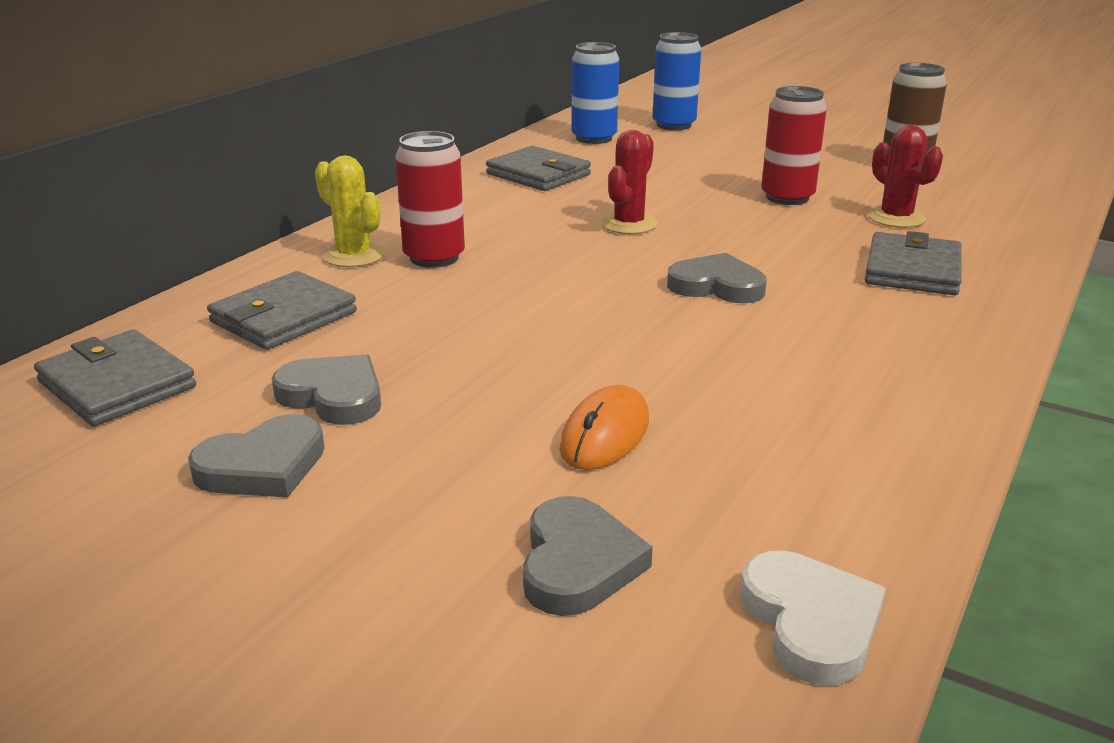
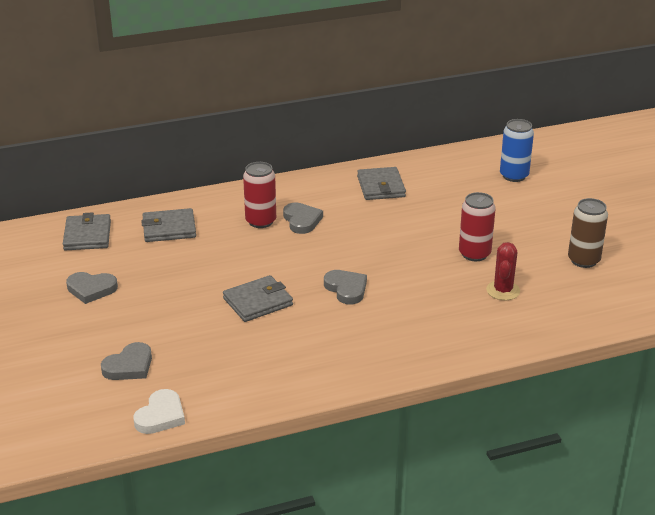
camera: 40 degrees right, 5 degrees up
grey heart [271,354,381,425] -> grey heart moved to [283,202,323,234]
yellow cactus [315,156,384,267] -> none
orange mouse [559,385,649,470] -> none
blue can [571,42,619,144] -> none
red cactus [601,130,657,234] -> none
grey wallet [865,231,962,295] -> grey wallet moved to [223,275,293,322]

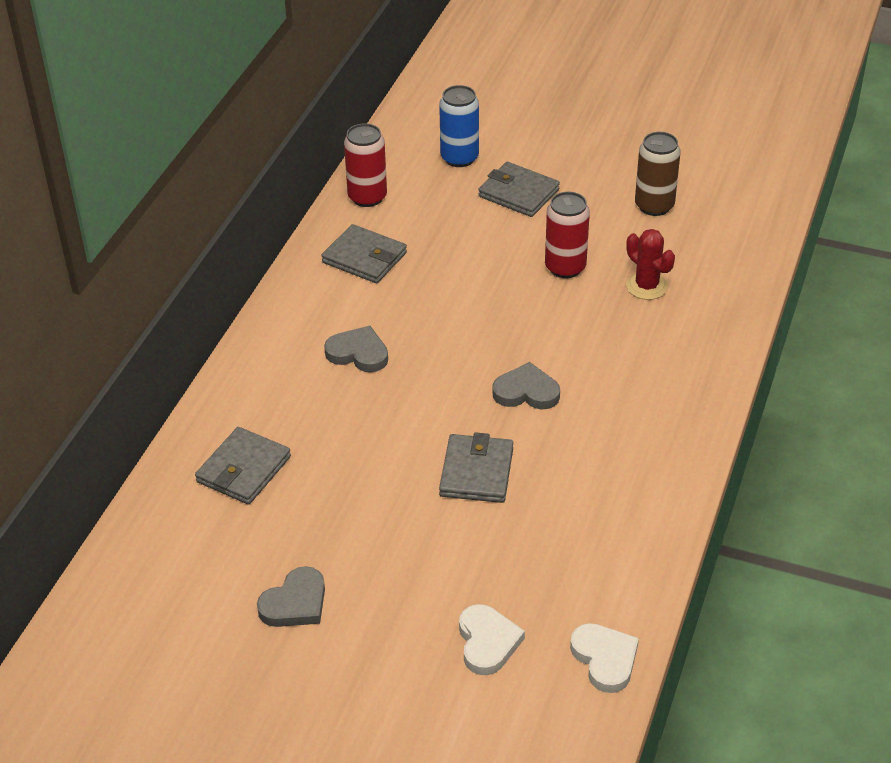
camera: 50 degrees left, 10 degrees up
grey wallet [63,212,111,250] -> grey wallet moved to [478,162,560,217]
grey heart [101,342,152,380] -> white heart [459,604,525,675]
red can [243,162,276,228] -> red can moved to [344,123,387,207]

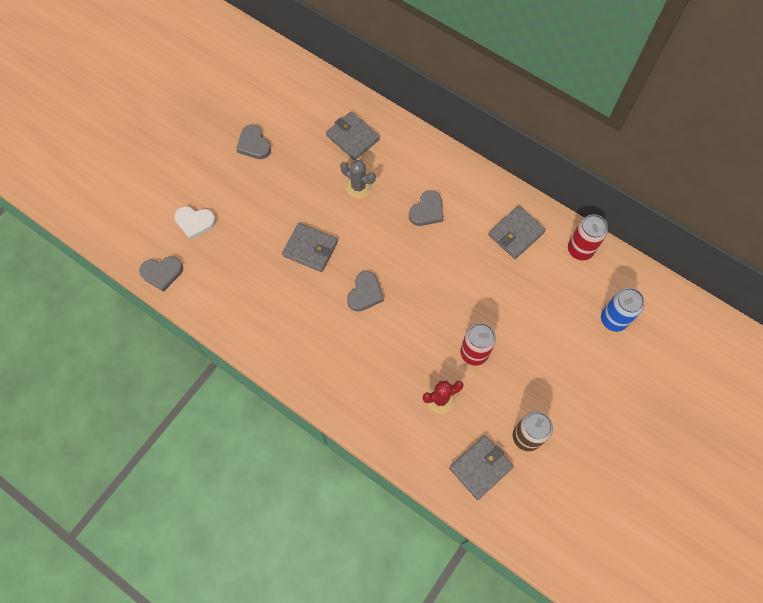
camera: 105 degrees right, 25 degrees up
grey wallet [478,162,560,217] -> grey wallet moved to [449,435,514,500]
white heart [570,623,639,693] -> grey heart [139,256,183,292]
none -> grey cactus [340,160,376,198]

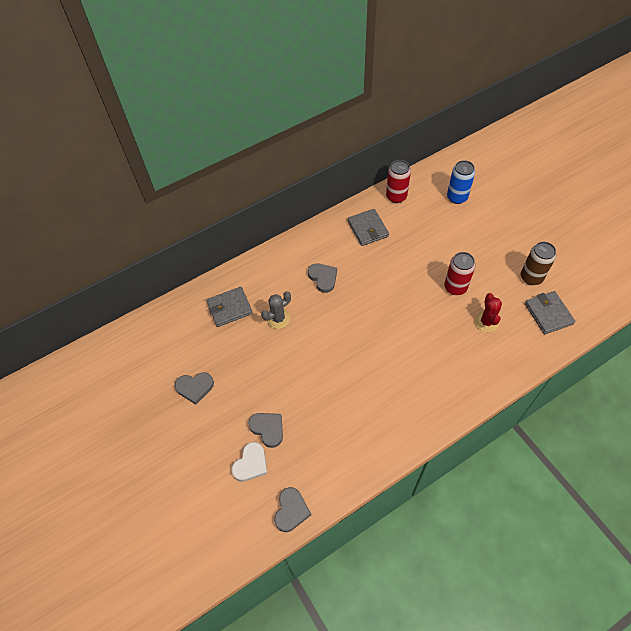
camera: 65 degrees left, 10 degrees down
grey wallet [282,223,338,272] -> none
grey heart [347,271,384,312] -> grey heart moved to [248,413,283,448]

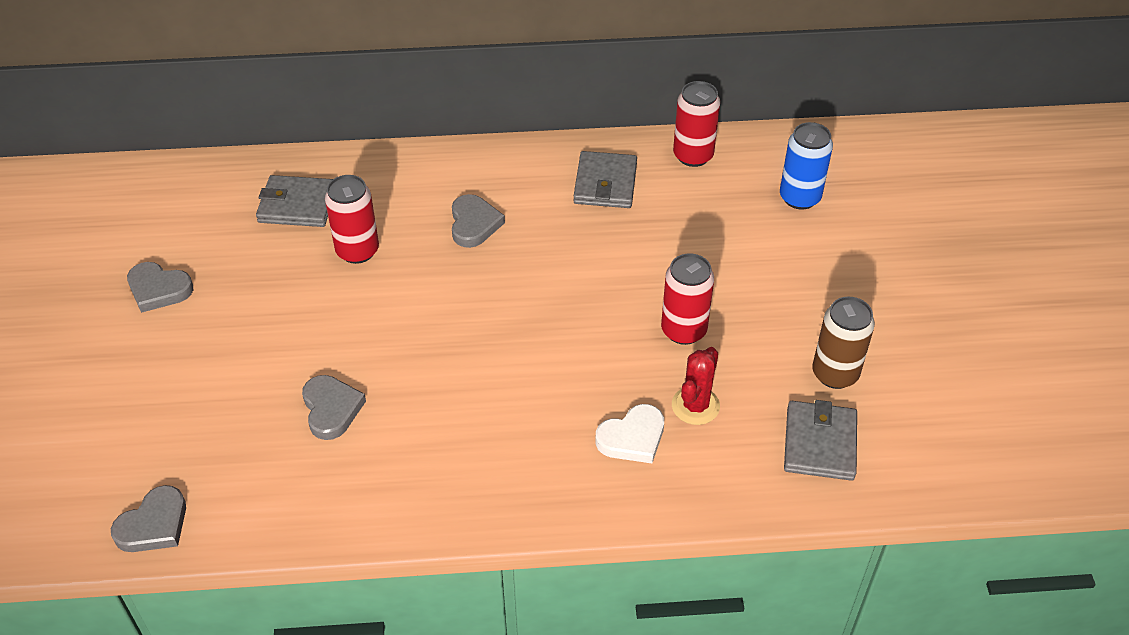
camera: 25 degrees right, 10 degrees down
white heart [232,442,268,482] -> white heart moved to [595,404,664,463]
grey heart [248,413,283,448] -> grey heart moved to [302,375,366,440]
grey cactus [261,291,291,329] -> red can [325,175,379,264]

